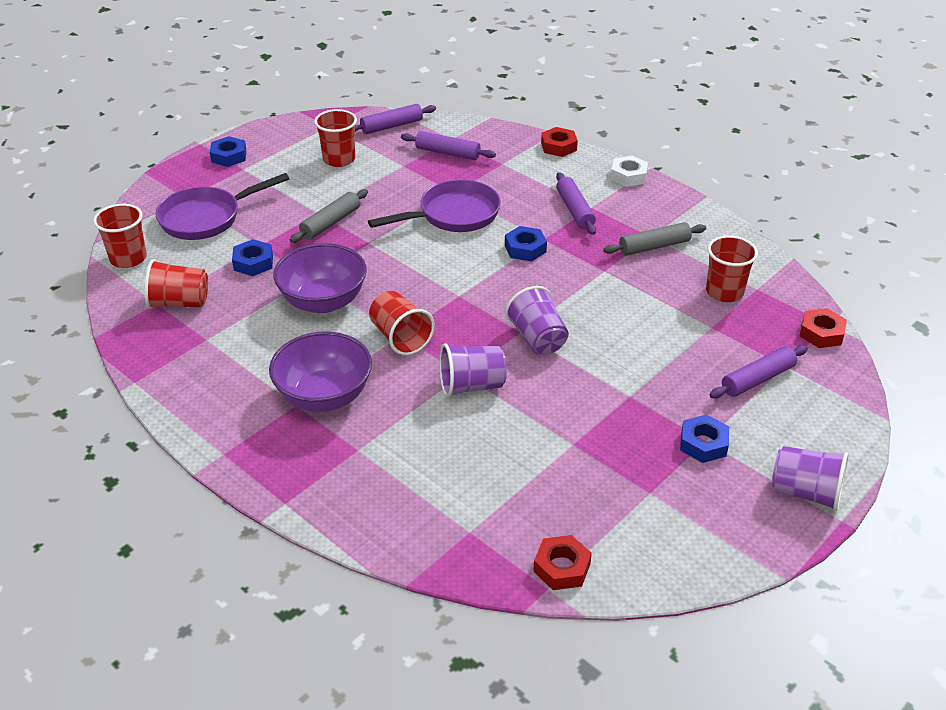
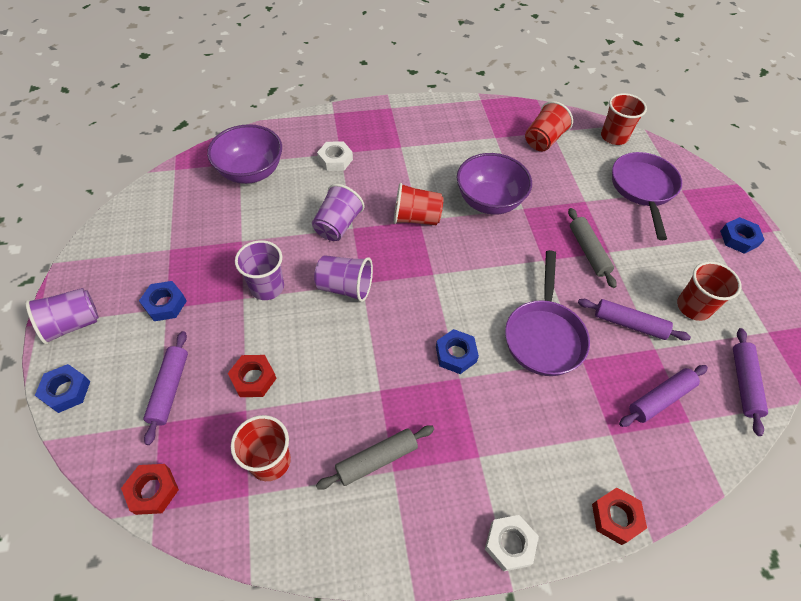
camera: 125 degrees right, 15 degrees up
blue nut [232,239,273,276] -> blue nut moved to [35,364,90,413]
purple bowl [269,332,372,412] -> purple bowl moved to [207,124,282,184]
red nut [533,535,592,590] -> red nut moved to [228,355,277,397]
purple rolling pin [556,172,596,235] -> purple rolling pin moved to [578,299,691,341]
grey rolling pin [603,222,706,256] -> grey rolling pin turned 45 degrees clockwise [316,426,434,490]
none -> purple cup [235,240,284,300]
none -> white nut [317,141,353,171]

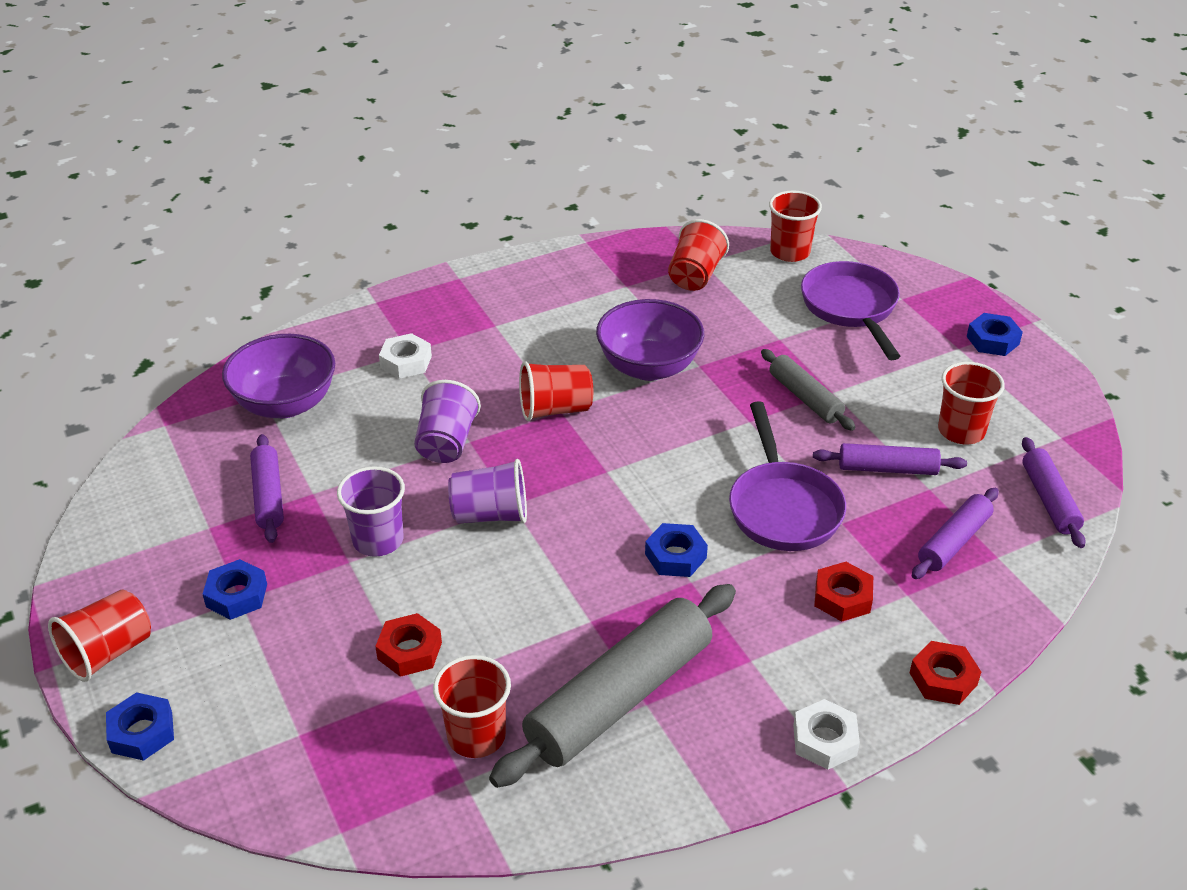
camera: 15 degrees left, 15 degrees down
purple cup [26,288,99,345] -> red cup [48,590,151,682]
red nut [121,464,179,515] -> red nut moved to [814,562,873,622]
purple rolling pin [143,331,188,445] -> purple rolling pin moved to [250,434,284,543]
grey rolling pin [316,426,434,490] -> grey rolling pin [489,584,736,788], size x1.89

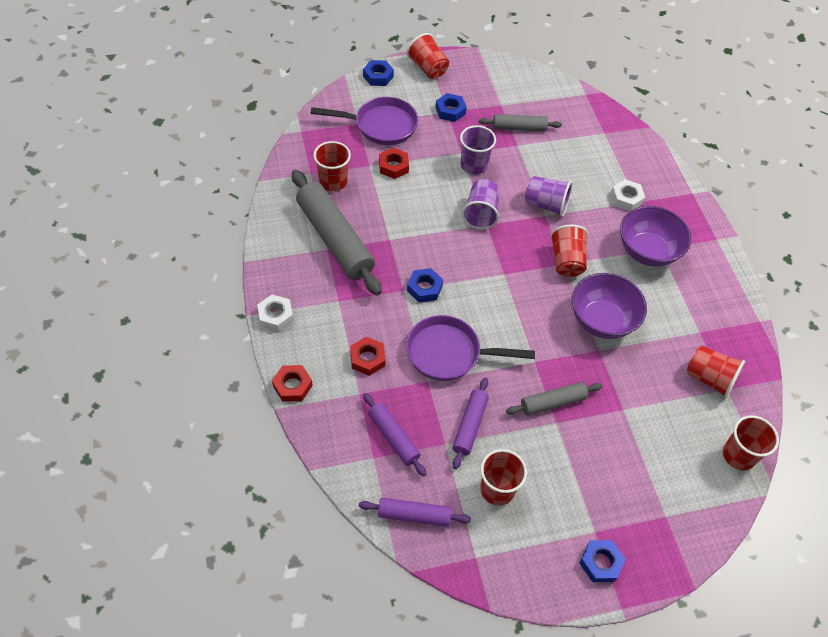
camera: 100 degrees right, 15 degrees up
purple bowl [222,334,335,418] -> purple bowl moved to [620,206,691,267]
purple rolling pin [250,434,284,543] -> grey rolling pin [479,114,562,131]
purple pan [801,261,900,360] -> purple pan moved to [311,97,418,145]

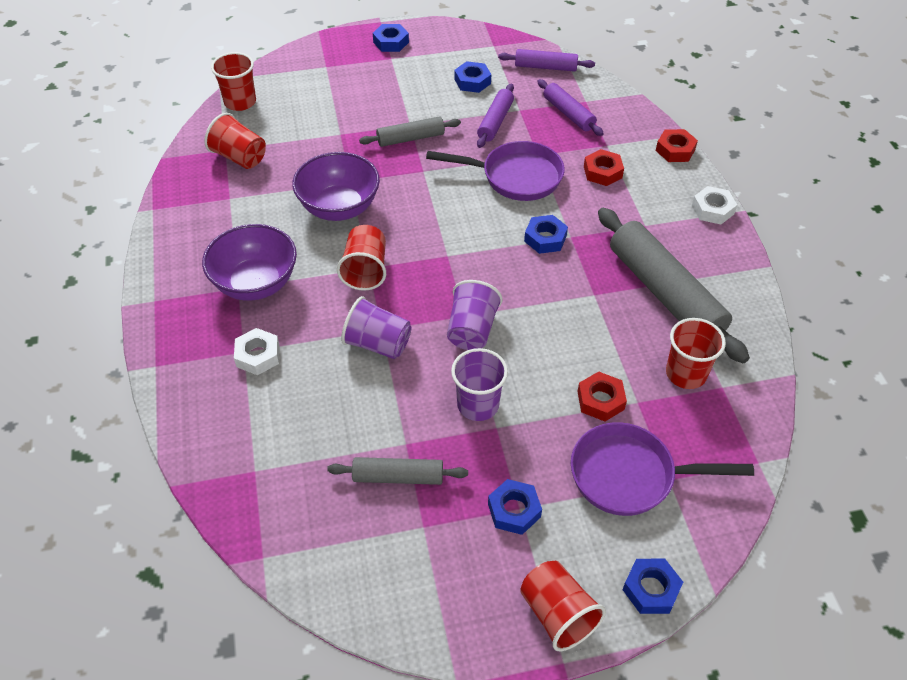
camera: 175 degrees left, 5 degrees down
red cup [480,449,527,506] -> blue nut [454,61,491,93]

